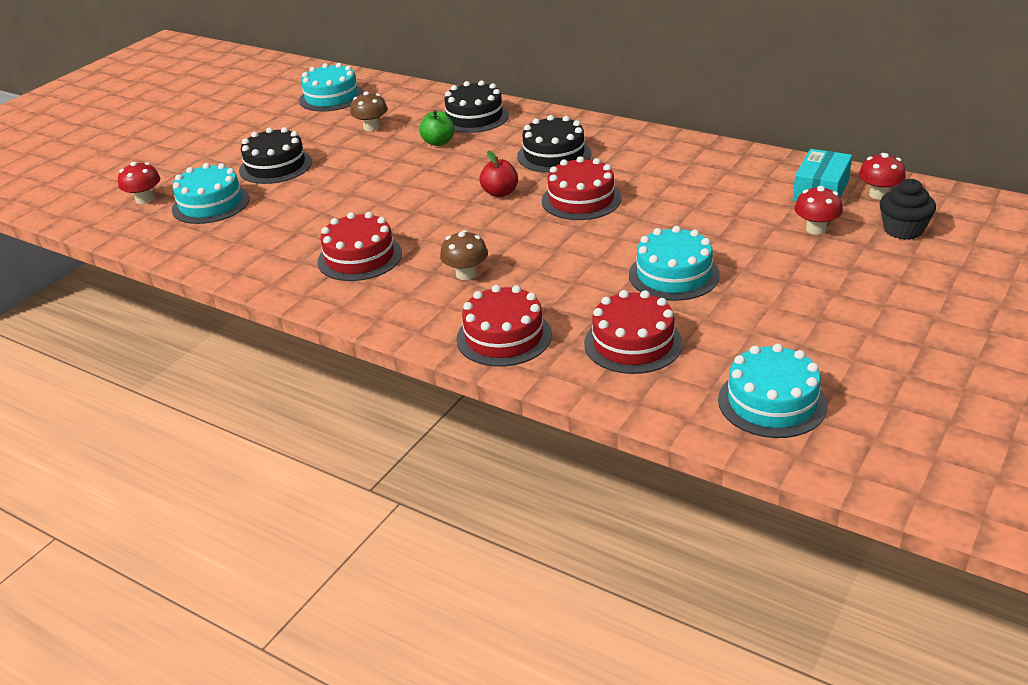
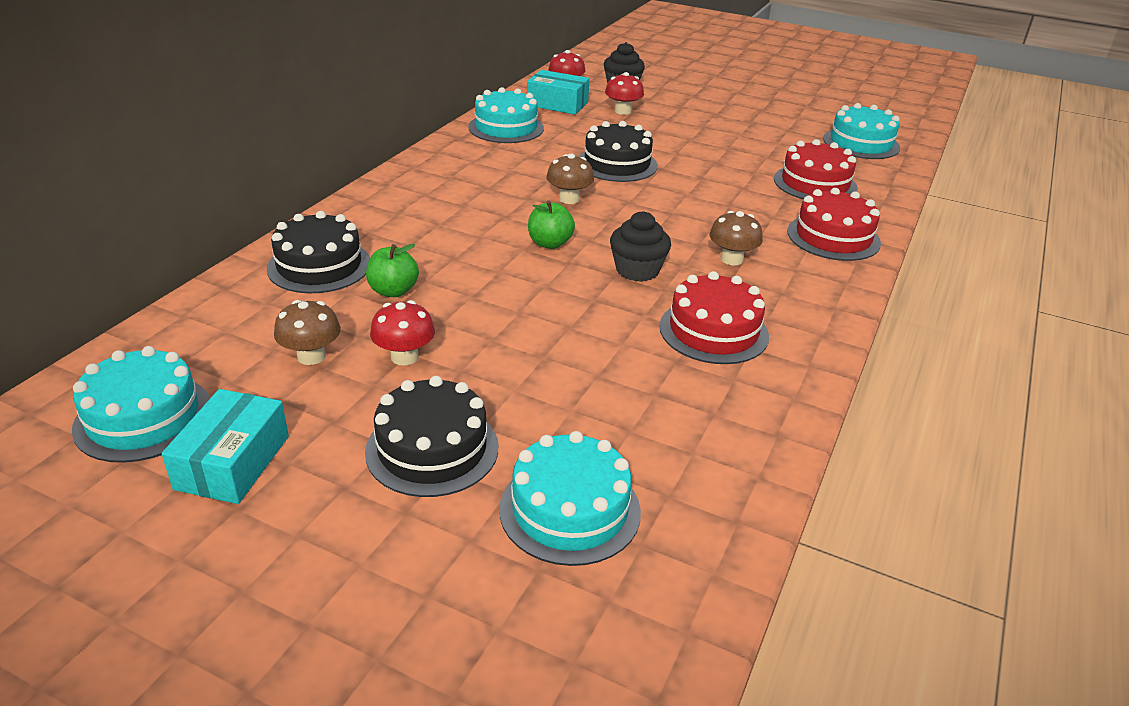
camera: 100 degrees left, 0 degrees up
red mushroom [118,162,160,204] -> red mushroom moved to [370,300,435,366]
red apple [480,151,518,197] -> green apple [528,201,575,249]
black cake [517,115,591,173] -> black cake moved to [579,121,658,182]
red cake [542,156,622,220] -> brown mushroom [546,154,594,204]
turquoise cake [629,226,720,301] -> turquoise cake moved to [468,87,544,143]
none -> turquoise box [162,389,289,504]
none -> black cupcake [610,211,671,282]

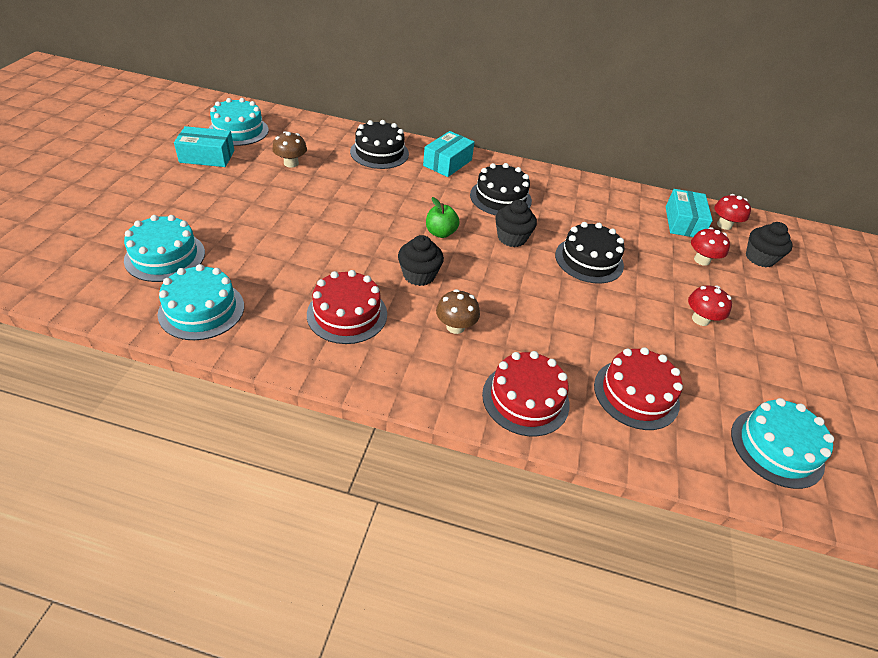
camera: 75 degrees right, 10 degrees up
black cake [365,376,498,497] -> black cake moved to [470,163,532,215]
green apple [366,244,419,297] -> none
red mushroom [370,300,435,366] -> red mushroom moved to [688,285,732,326]
turquoise cake [468,87,544,143] -> turquoise cake moved to [158,264,244,340]
brown mushroom [546,154,594,204] -> black cupcake [495,200,537,247]
none -> turquoise box [423,131,474,177]

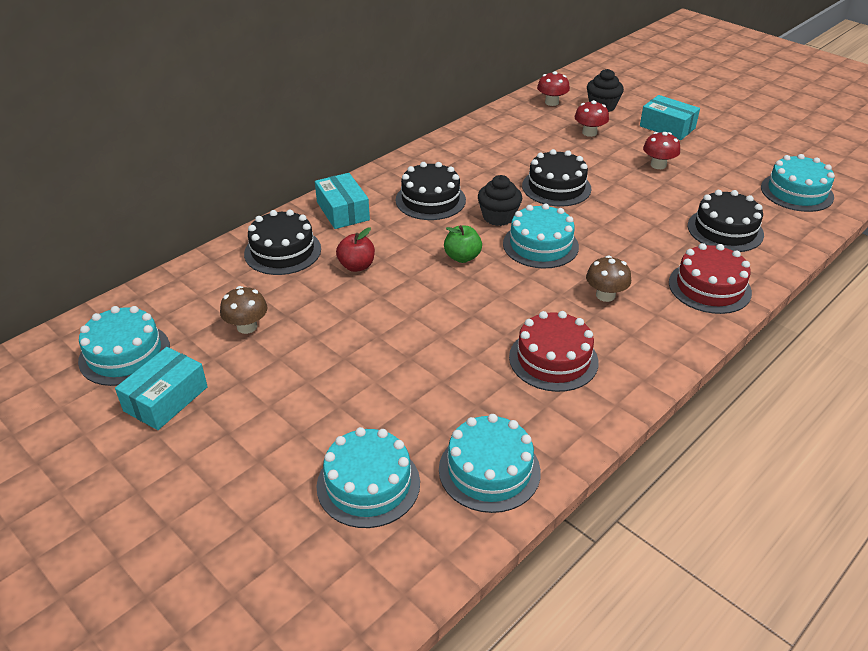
camera: 55 degrees left, 5 degrees down
black cupcake [398,235,444,286] -> none
red cake [594,347,683,430] -> black cake [688,190,764,252]
turquoise box [666,189,713,237] -> turquoise box moved to [640,95,700,140]
none -> red apple [336,228,375,272]
none -> turquoise cake [503,203,579,269]

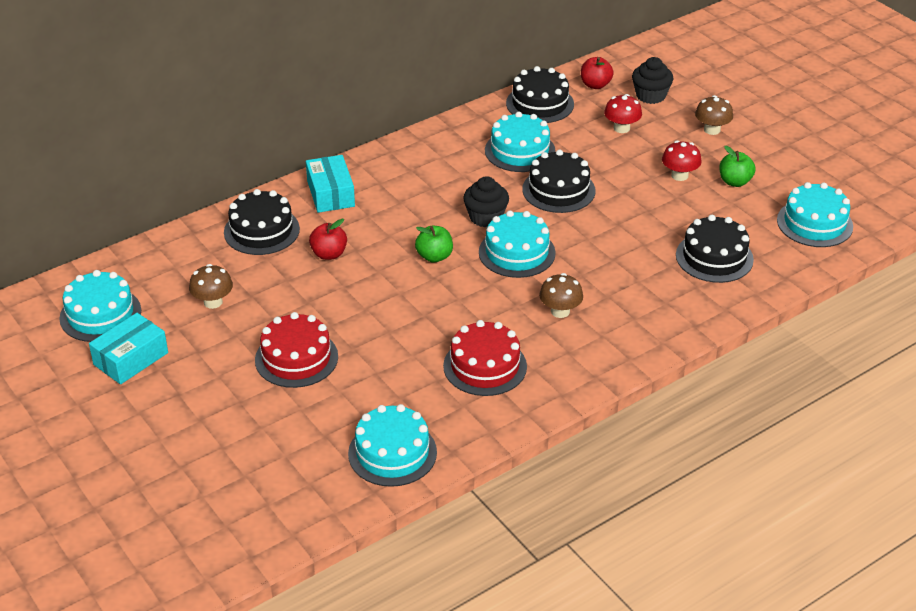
camera: 10 degrees right, 0 degrees up
turquoise cake [317,427,420,528] -> turquoise cake moved to [485,112,556,172]
black cake [396,162,466,220] -> black cake moved to [506,66,574,123]
red mushroom [537,71,570,106] -> red apple [581,57,614,89]
turquoise box [640,95,700,140] -> brown mushroom [695,95,733,135]
red cake [669,243,752,314] -> red cake moved to [255,312,338,388]
none -> green apple [719,146,756,187]

